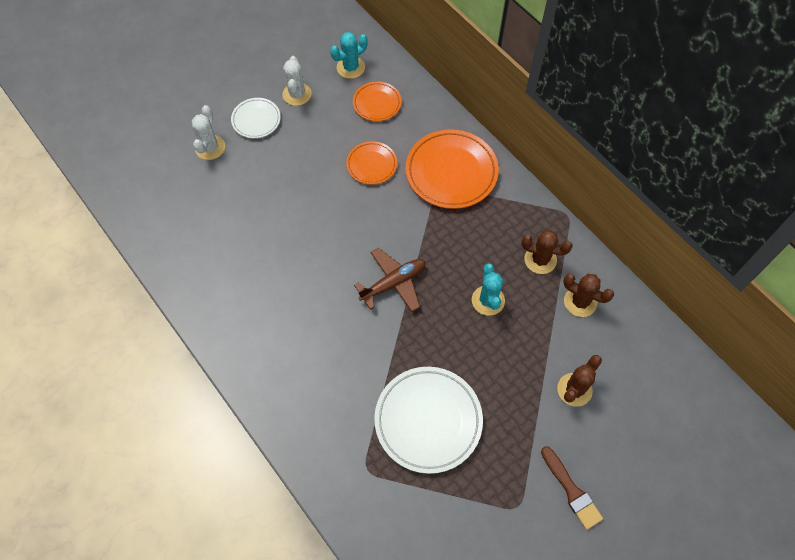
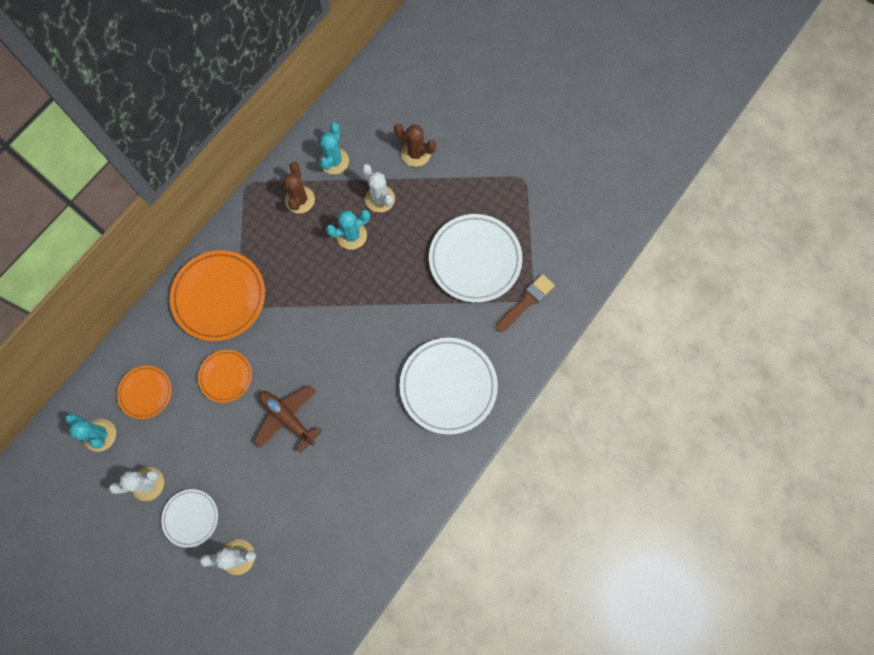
camera: 105 degrees left, 10 degrees up
brown plane [354,248,425,312] -> brown plane moved to [254,385,323,454]
brown brush [541,446,603,530] -> brown brush moved to [496,274,555,332]
brown cactus [563,274,614,317] -> turquoise cactus [319,122,349,174]
none -> white cactus [362,164,395,213]
none -> white plate [400,338,498,435]

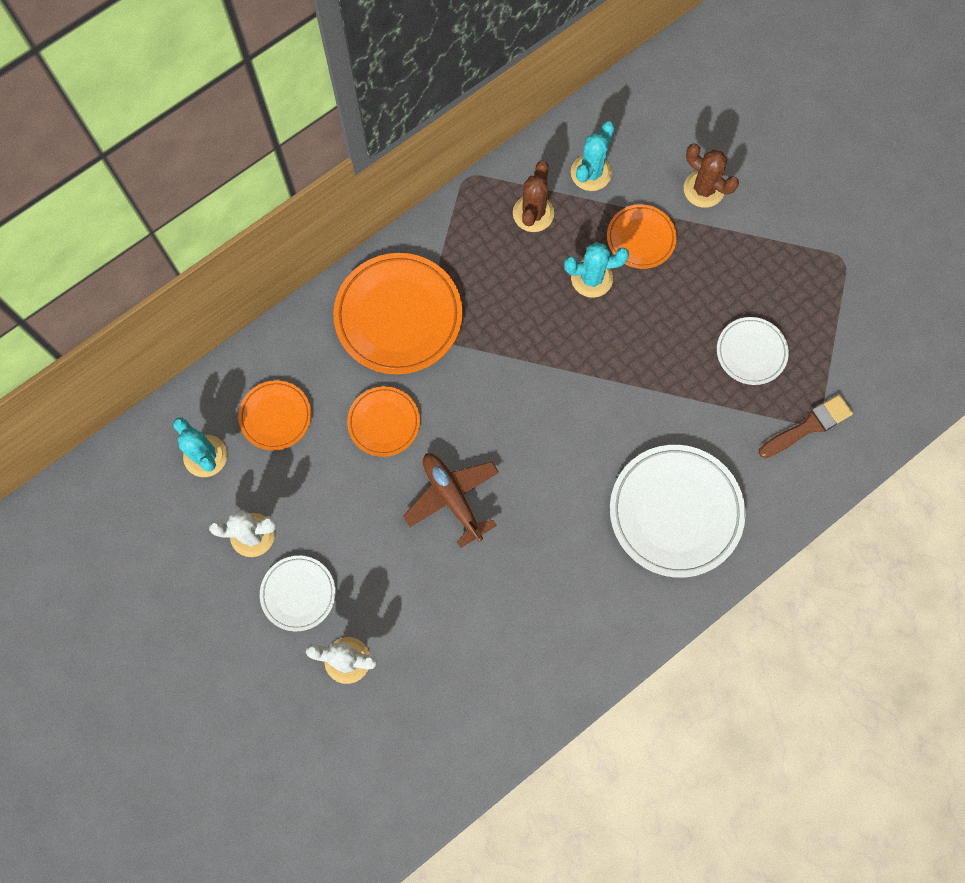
camera: 15 degrees right, 0 degrees up
white cactus [362,164,395,213] -> orange plate [607,204,677,269]
white plate [429,214,523,302] -> white plate [717,317,789,385], size x0.55

